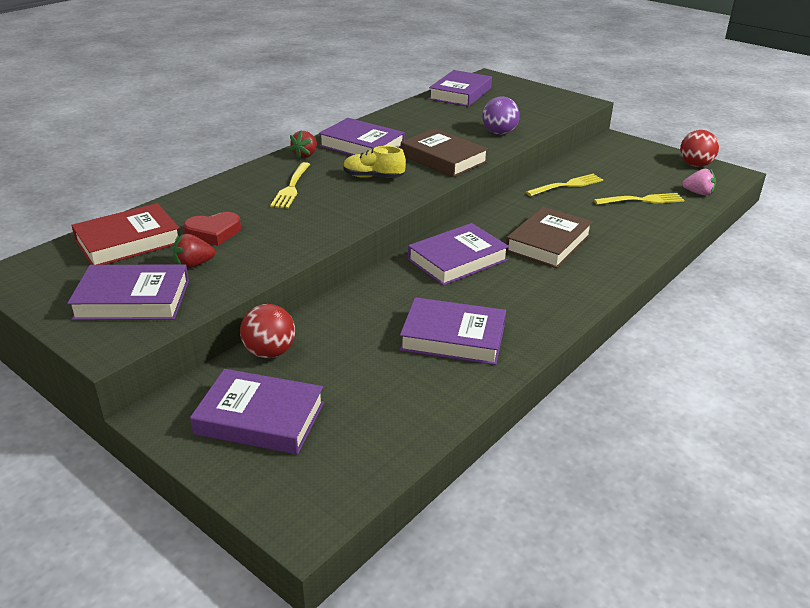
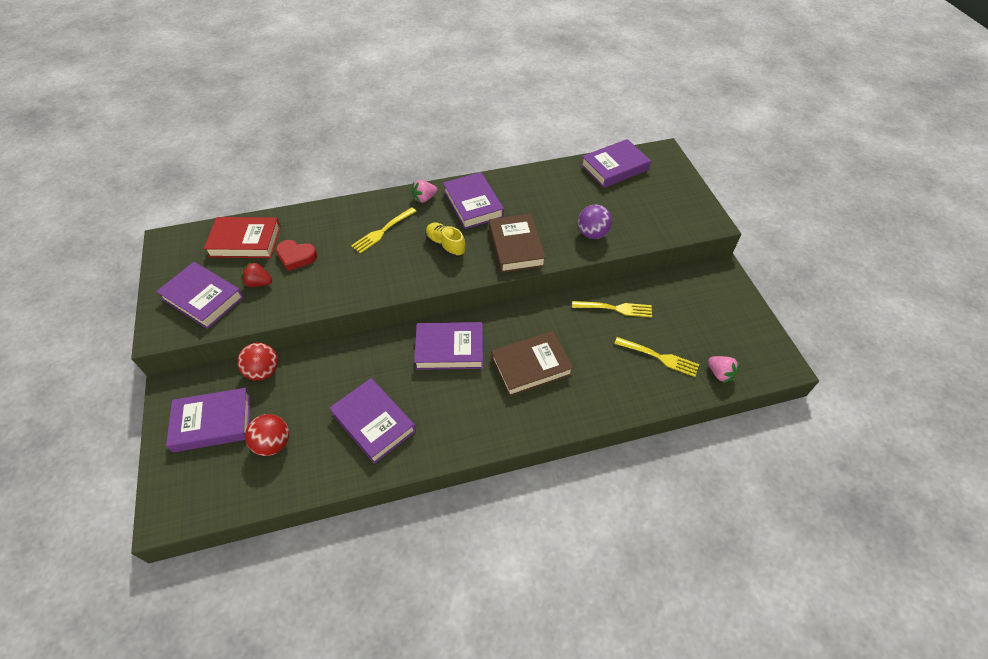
camera: 35 degrees right, 20 degrees up
purple book [190,369,324,455] -> purple book turned 60 degrees counterclockwise [166,388,251,452]
red strawberry [289,131,317,159] -> pink strawberry [412,180,437,203]
red ball [680,130,719,167] -> red ball moved to [245,414,289,456]

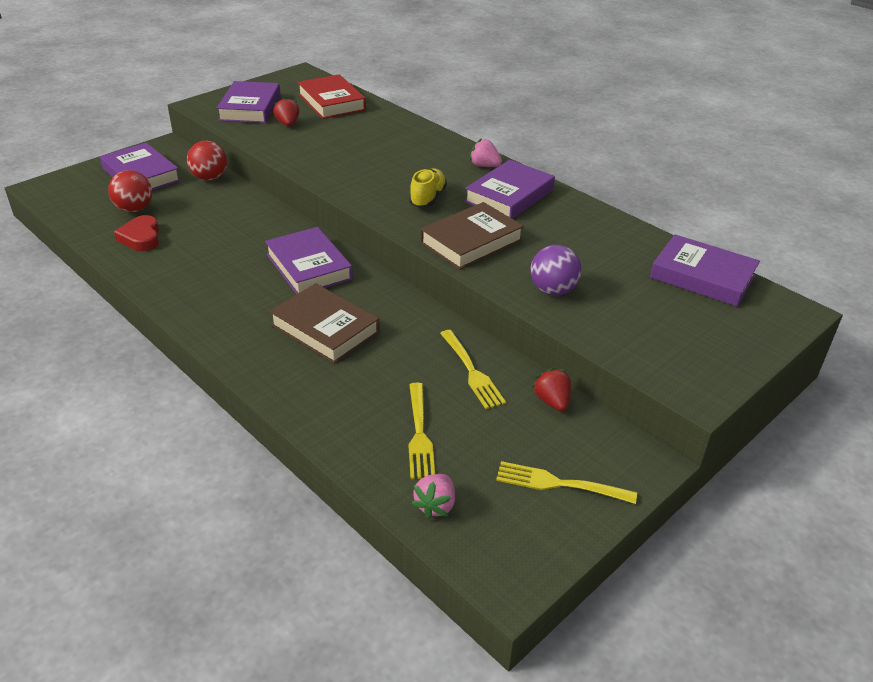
camera: 60 degrees right, 15 degrees down
red heart [276,240,317,271] -> red heart moved to [114,215,159,251]
purple book [329,378,416,464] -> none
yellow fork [351,207,417,254] -> yellow fork moved to [496,461,637,504]
none -> red strawberry [532,368,571,411]

